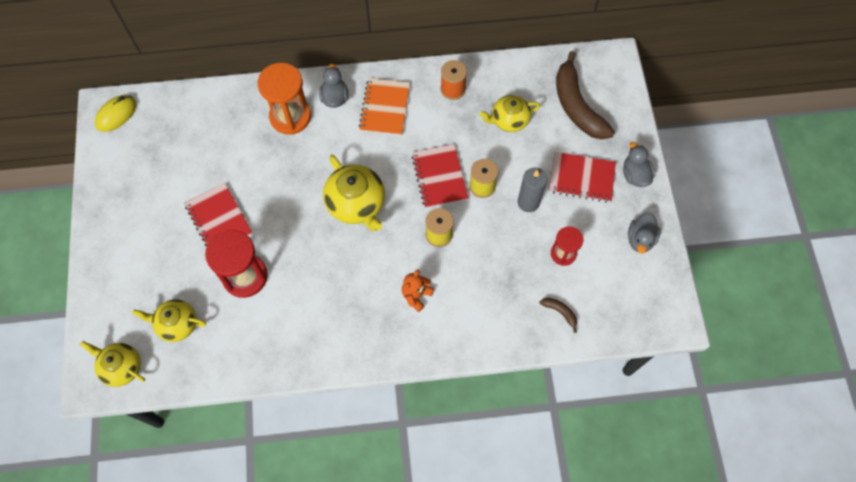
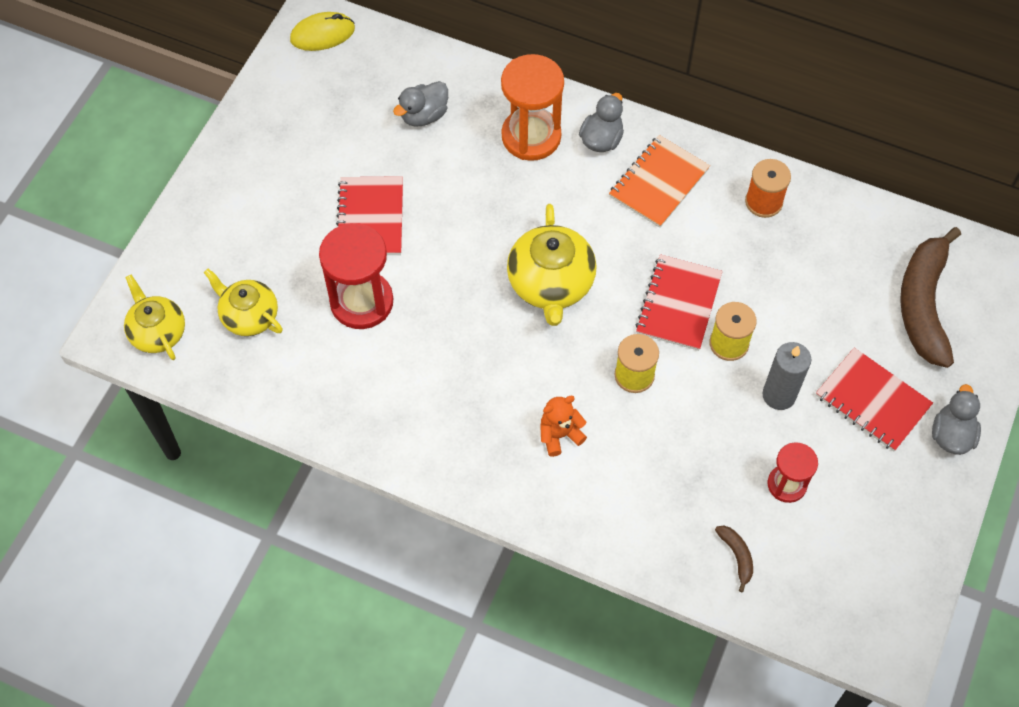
camera: 30 degrees right, 5 degrees down
yellow teapot [479,95,540,132] -> none
grey duck [628,213,661,254] -> grey duck moved to [393,81,448,127]

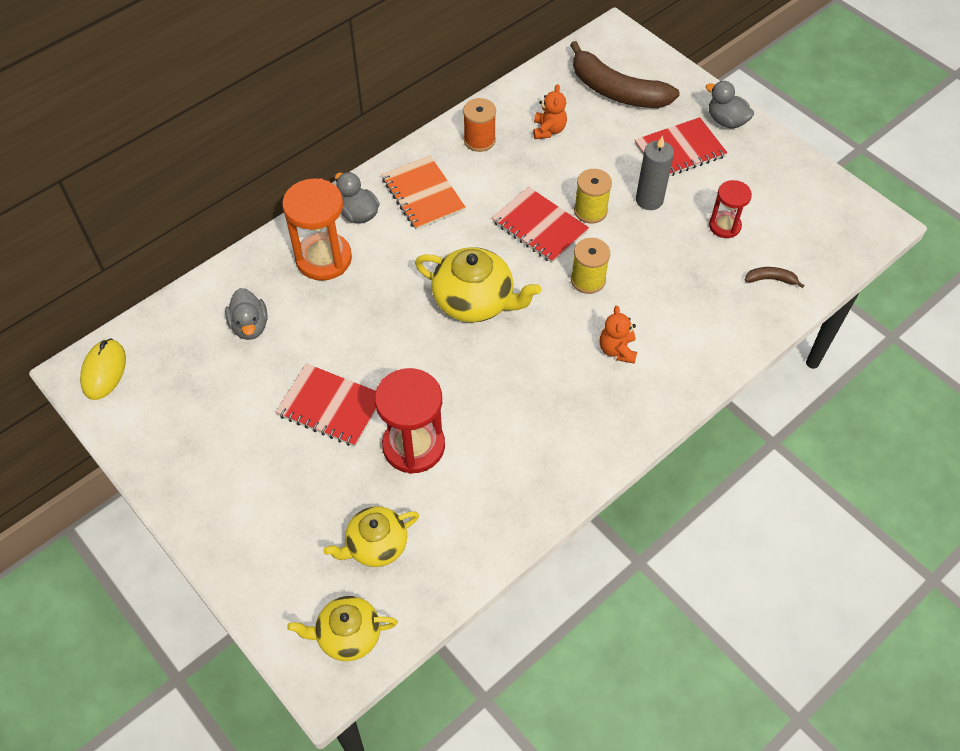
camera: 65 degrees left, 5 degrees down
none -> orange teddy bear [533,84,567,139]

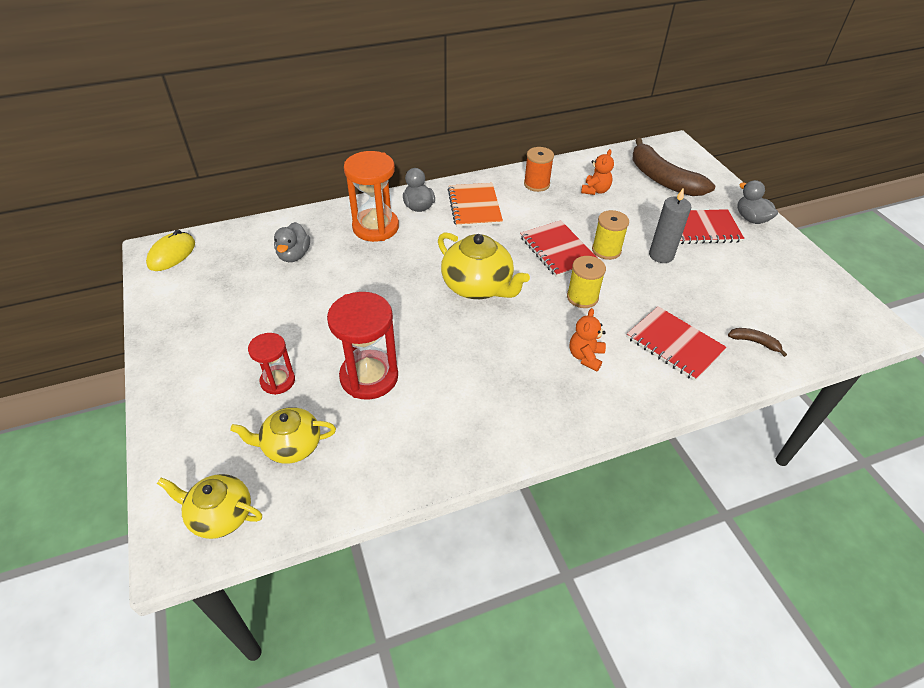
camera: 20 degrees right, 10 degrees down
red notebook [276,364,376,447] -> red notebook moved to [627,306,727,381]
red hourglass [709,180,752,238] -> red hourglass moved to [248,333,295,395]

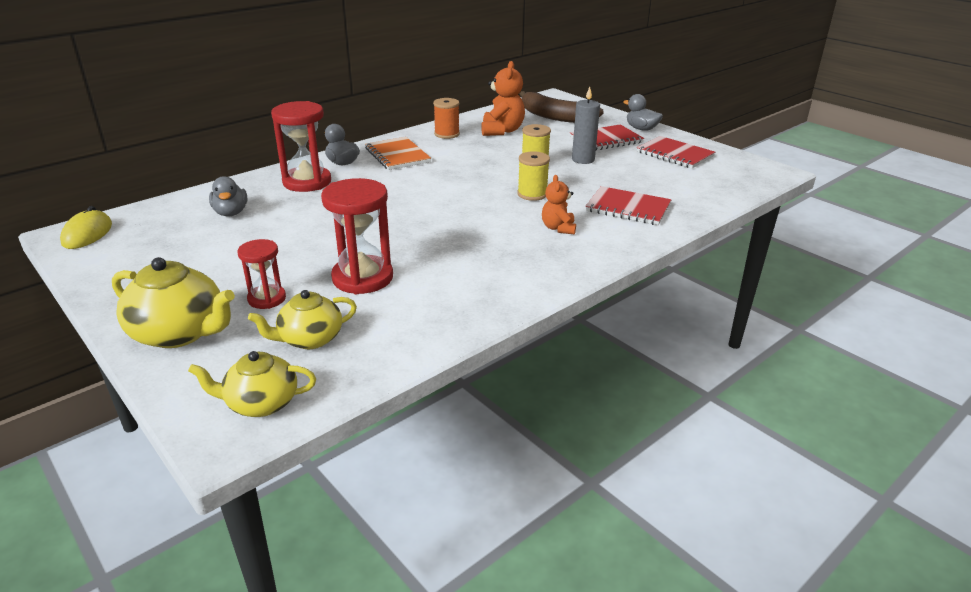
camera: 20 degrees left, 15 degrees down
orange hourglass [344,151,399,242] -> red hourglass [271,101,331,192]
yellow teapot [438,232,530,299] -> yellow teapot moved to [112,257,235,348]
red notebook [520,220,597,277] -> red notebook moved to [637,136,715,168]
orange teddy bear [581,149,614,195] -> orange teddy bear [481,61,525,136], size x1.63
brown banana [728,328,787,357] -> none

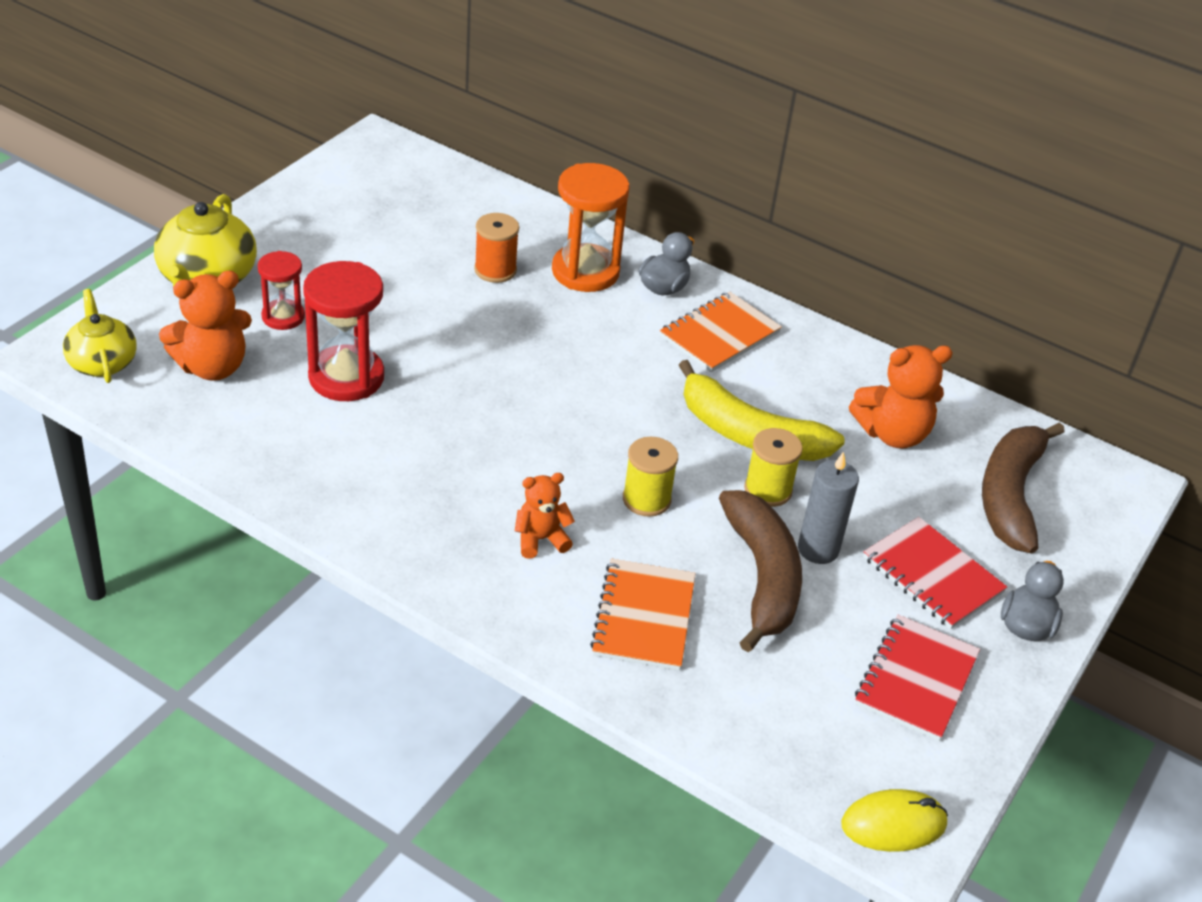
camera: 70 degrees right, 10 degrees up
yellow mouse [60,206,112,249] -> yellow mouse moved to [841,789,948,852]
grey duck [209,176,247,216] -> none
yellow teapot [248,290,357,349] -> orange teddy bear [159,271,252,381]
red hourglass [271,101,331,192] -> orange hourglass [552,163,630,292]
orange spool [433,98,460,139] -> orange spool moved to [474,213,519,283]
red notebook [586,186,671,225] -> orange notebook [590,559,696,671]
none -> yellow banana [678,360,845,461]
none -> brown banana [719,490,802,652]

